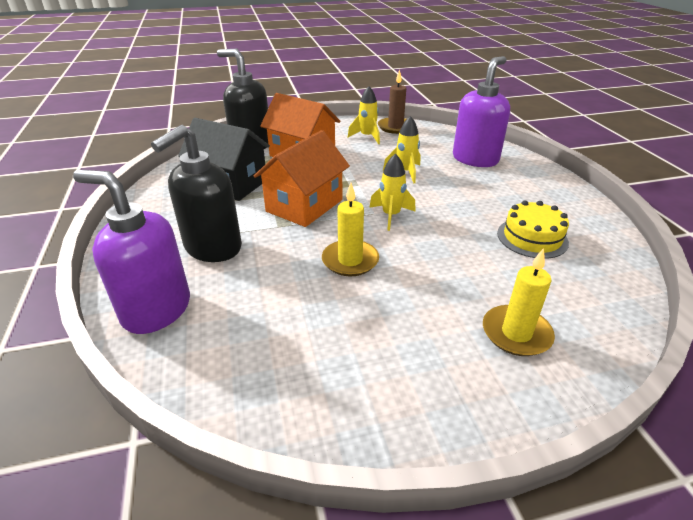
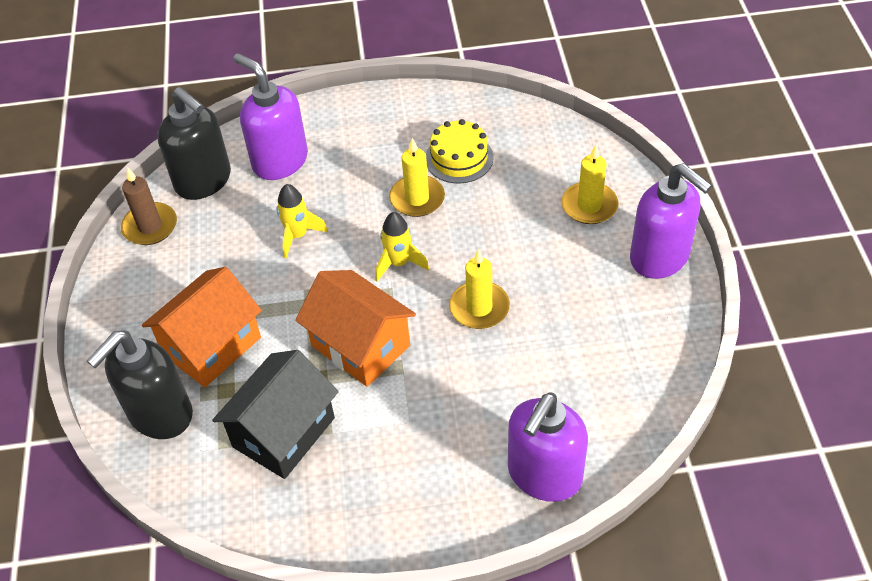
camera: 80 degrees left, 15 degrees up
black soap dispenser [151,125,242,262] -> black soap dispenser moved to [158,87,231,200]
yellow rocket [348,86,380,144] -> none
none -> yellow candle [389,138,445,217]
none -> purple soap dispenser [630,163,712,279]

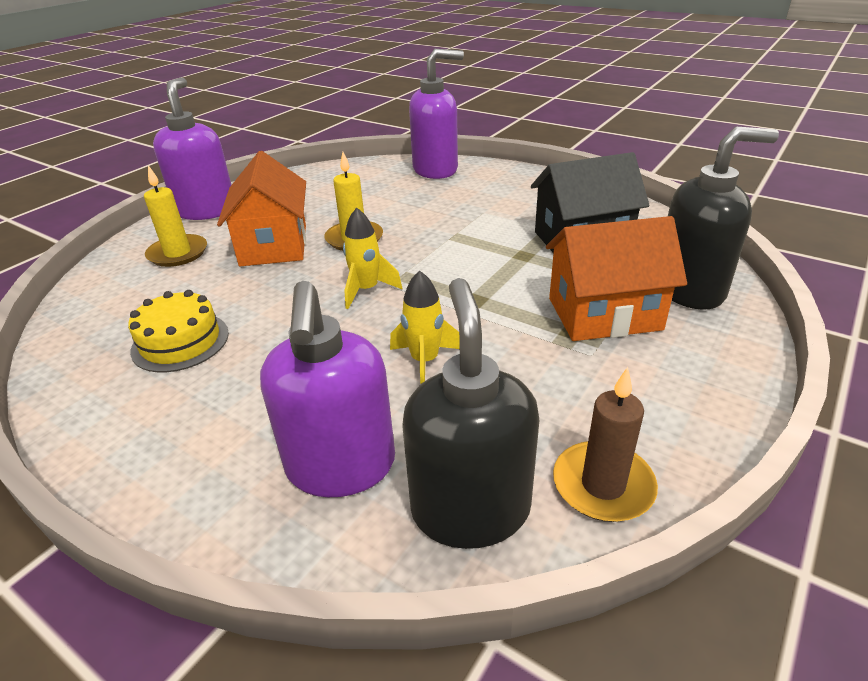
camera: 140 degrees left, 15 degrees down
orange house [295,270,416,387] -> orange house moved to [217,151,306,266]
yellow candle [389,138,445,217] -> none

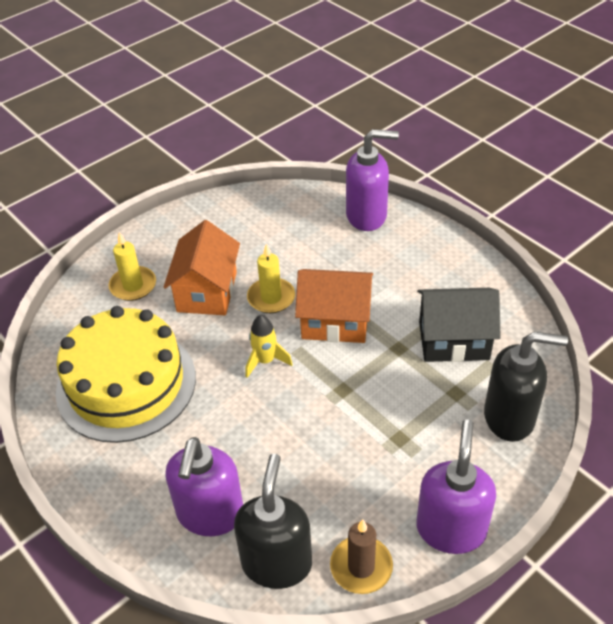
camera: 15 degrees right, 10 degrees up
yellow cake [128,290,229,372] -> yellow cake [56,306,196,443], size x2.09
purple soap dispenser [153,77,232,220] -> purple soap dispenser moved to [416,420,496,554]
yellow rocket [390,270,460,385] -> none
orange house [546,216,687,341] -> orange house moved to [295,269,373,343]

